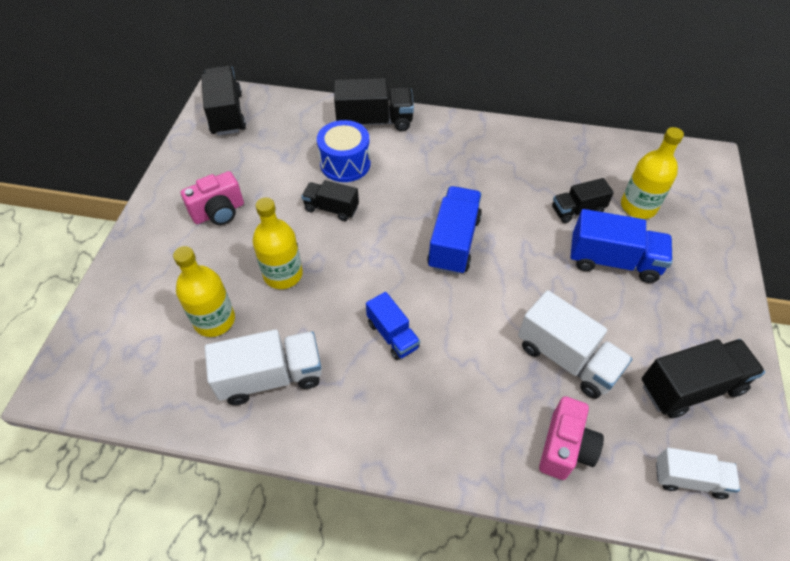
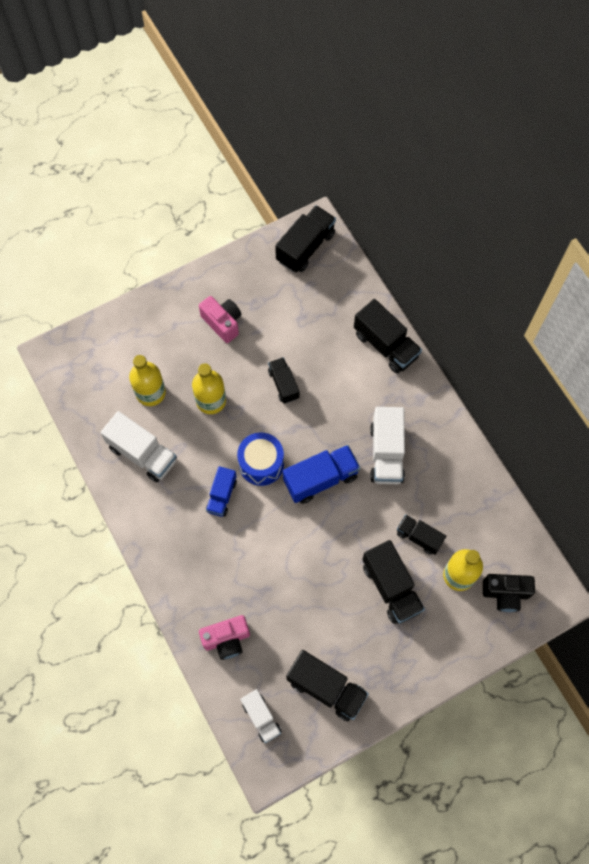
camera: 50 degrees right, 15 degrees up
pink camera [181,171,244,225] -> pink camera turned 150 degrees counterclockwise [199,296,241,343]
blue drum [317,120,370,182] -> blue drum moved to [237,432,284,486]
white truck [518,290,632,399] -> white truck moved to [370,407,405,484]
blue truck [570,209,673,283] -> black truck [362,540,425,624]
none -> black camera [483,574,535,612]

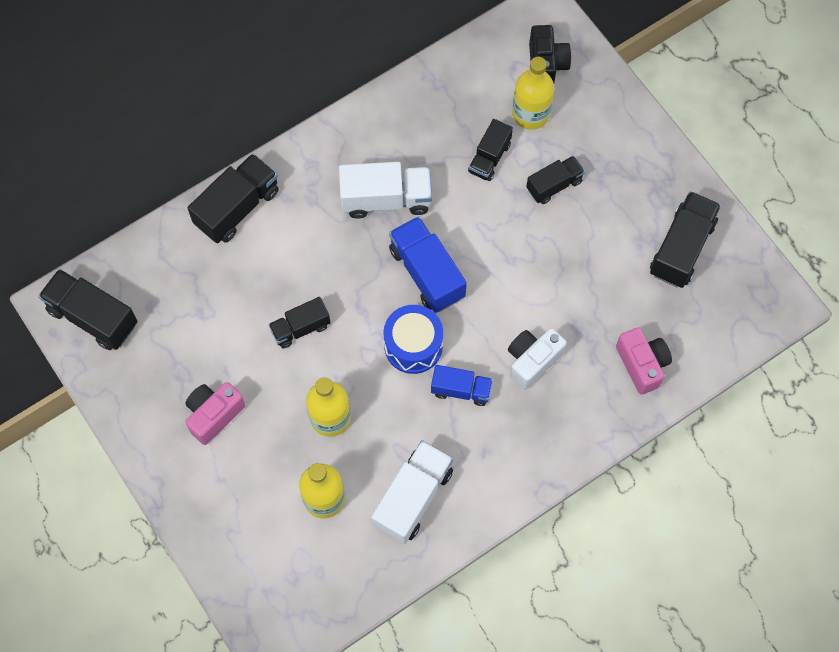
camera: 95 degrees left, 0 degrees up
white truck [240,689,281,743] -> none
black truck [362,540,425,624] -> black truck [526,156,585,204], size x0.62
none -> white camera [508,328,567,390]

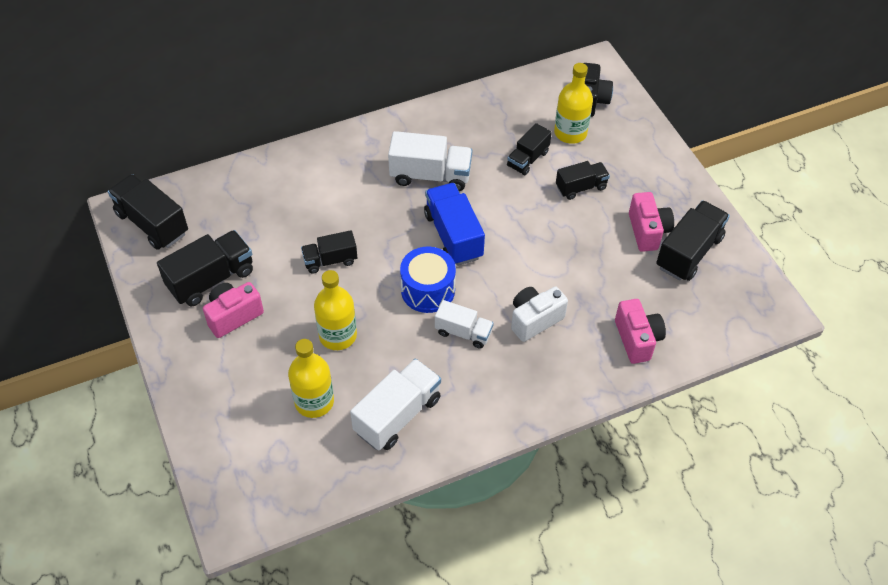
camera: 10 degrees right, 15 degrees down
black truck [188,154,279,243] -> black truck moved to [157,230,253,307]
blue truck [431,365,493,406] -> white truck [435,300,494,349]
none -> pink camera [629,192,674,252]

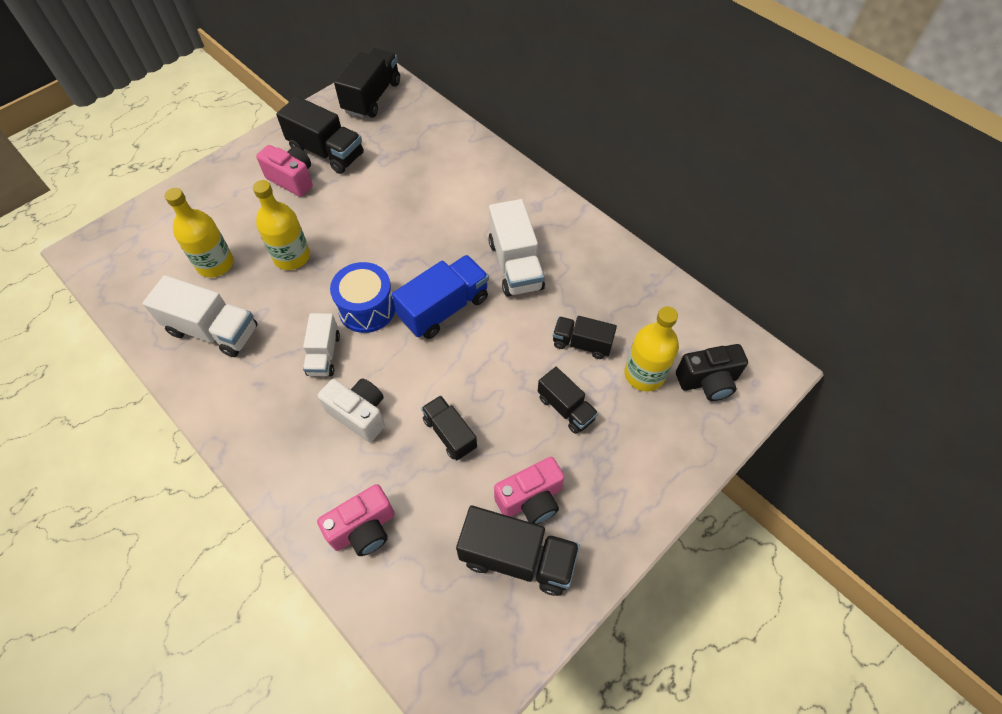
camera: 70 degrees right, 5 degrees up
black truck [301,230,357,274] -> black truck moved to [421,395,477,460]

